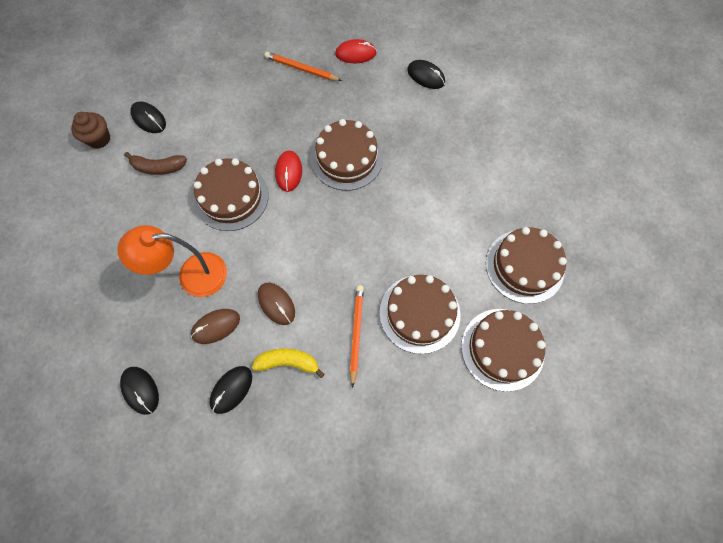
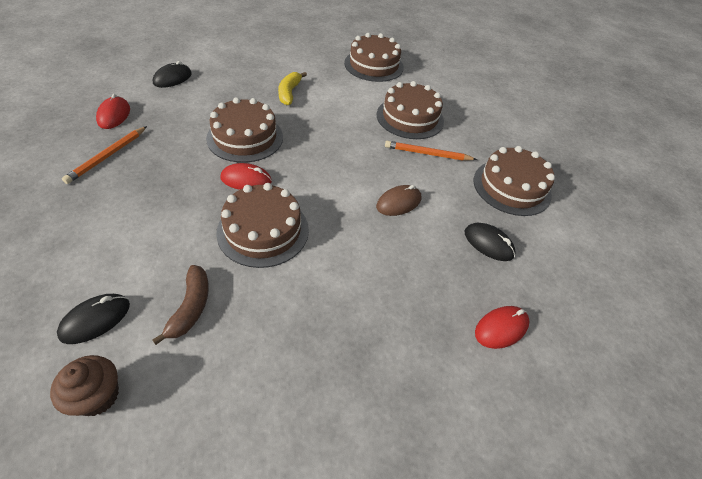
camera: 90 degrees left, 20 degrees down
orange lamp [117,225,227,297] -> none
black mouse [120,367,159,415] -> red mouse [475,306,530,349]
brown mouse [191,309,240,344] -> none
yellow banana [252,348,325,378] -> yellow banana moved to [278,72,307,105]
brown cake [461,309,546,392] -> brown cake moved to [473,146,555,216]

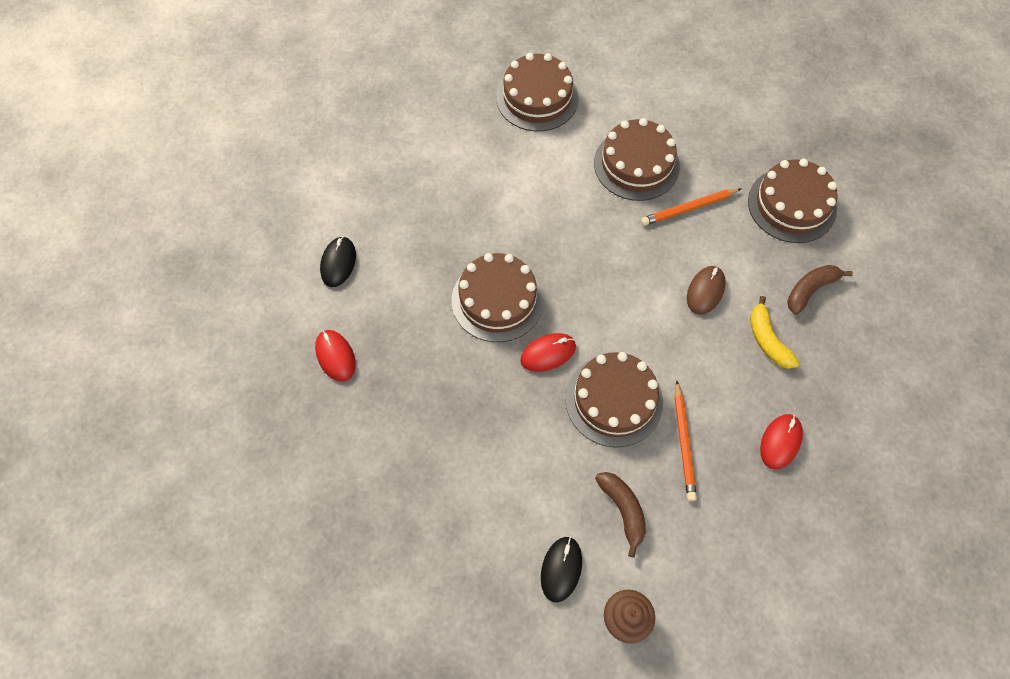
camera: 25 degrees left, 15 degrees up
orange pencil [62,126,147,184] -> orange pencil moved to [674,380,697,501]
yellow banana [278,72,307,105] -> yellow banana moved to [750,296,800,369]
black mouse [465,223,516,261] -> brown banana [787,265,853,315]
red mouse [475,306,530,349] -> red mouse moved to [760,414,803,470]

